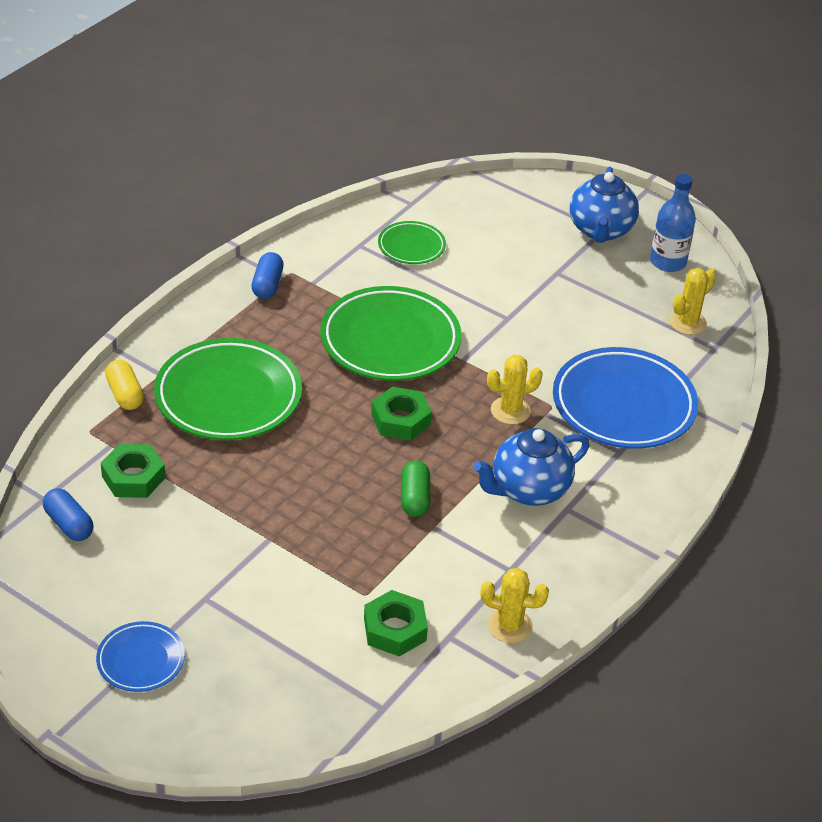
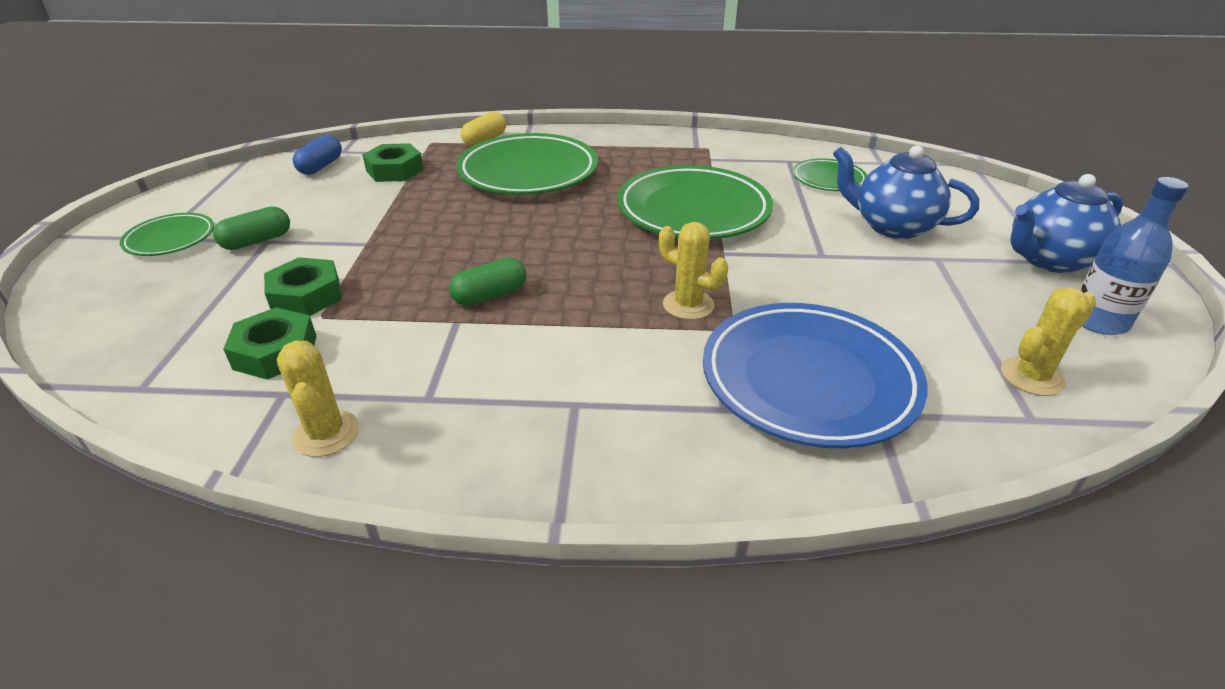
camera: 60 degrees right, 5 degrees down
blue plate [96,621,185,692] -> green plate [120,213,214,256]
blue capsule [251,252,284,299] -> none
green nut [371,387,432,441] -> green nut moved to [264,257,342,316]
blue teapot [473,428,589,506] -> blue teapot moved to [833,145,979,239]
yellow cactus [669,268,716,335] -> yellow cactus turned 45 degrees counterclockwise [1001,287,1096,396]
none -> green capsule [213,206,290,250]

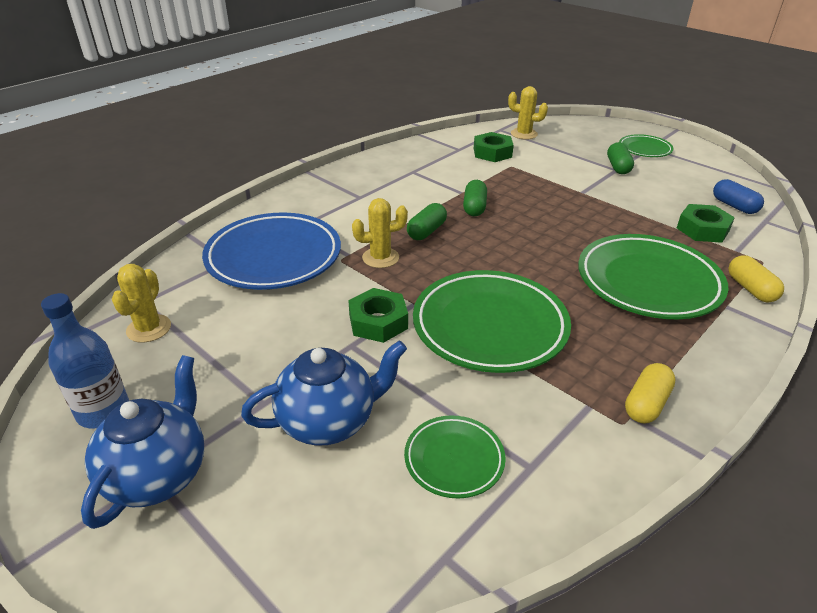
camera: 130 degrees right, 0 degrees up
green nut [264,257,342,316] -> green nut moved to [348,288,408,343]
yellow cactus [277,341,359,457] -> yellow cactus moved to [508,86,548,139]
none -> green capsule [407,203,447,240]
none -> yellow capsule [625,363,676,423]

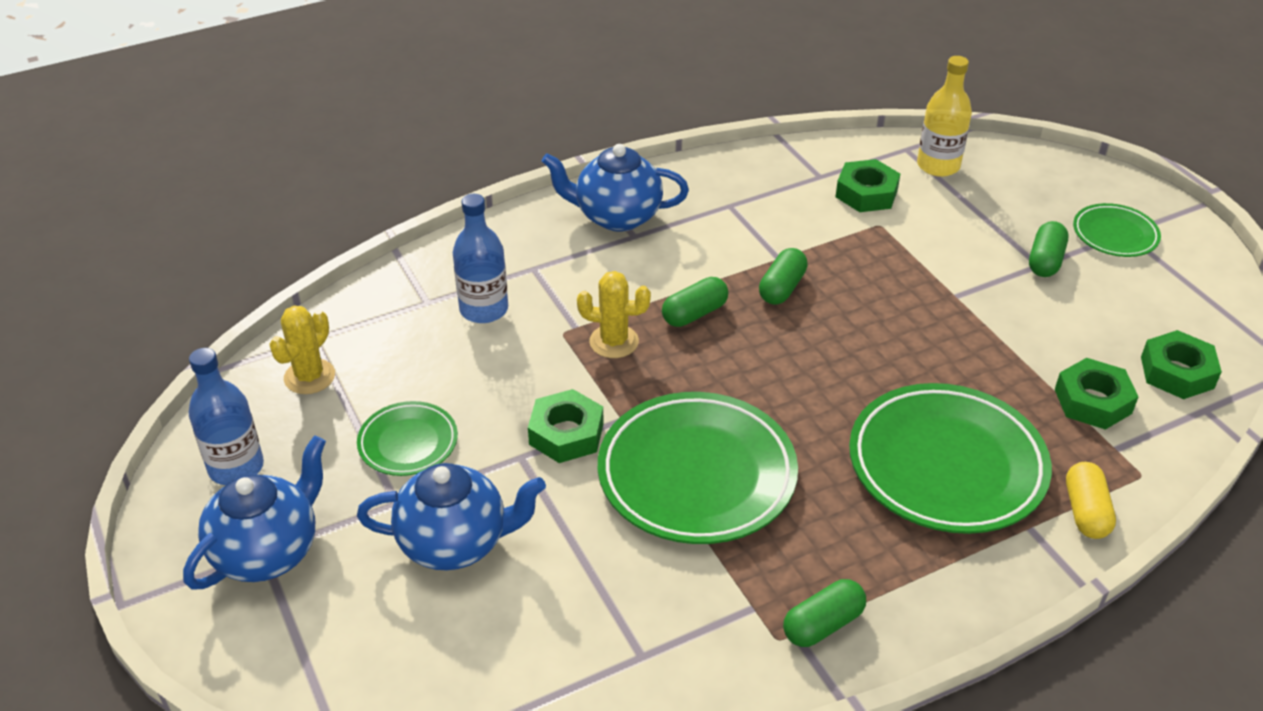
camera: 20 degrees right, 5 degrees up
blue plate [202,212,341,290] -> blue bottle [453,194,508,323]
green plate [404,416,506,498] -> green plate moved to [357,401,458,476]
yellow cactus [508,86,548,139] -> yellow bottle [917,56,972,177]
yellow capsule [625,363,676,423] -> green capsule [783,579,866,647]
blue capsule [713,179,764,214] -> green nut [1141,330,1222,399]
none -> blue teapot [542,144,689,232]

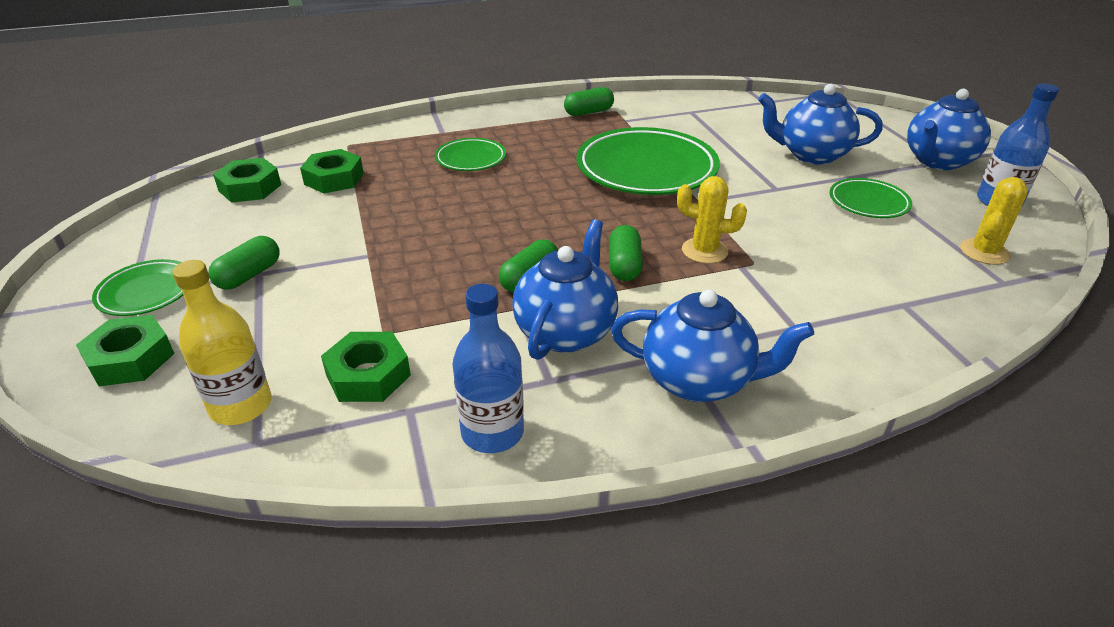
camera: 170 degrees left, 5 degrees down
blue bottle [453,194,508,323] -> blue bottle moved to [453,284,524,453]
green nut [528,389,604,463] -> green nut moved to [76,315,175,386]
green capsule [662,277,728,327] -> green capsule turned 60 degrees counterclockwise [609,225,643,281]
green plate [849,383,1052,534] -> green plate [435,138,506,171], size x0.51
yellow capsule [1066,462,1116,539] -> none
none -> blue teapot [512,219,618,360]

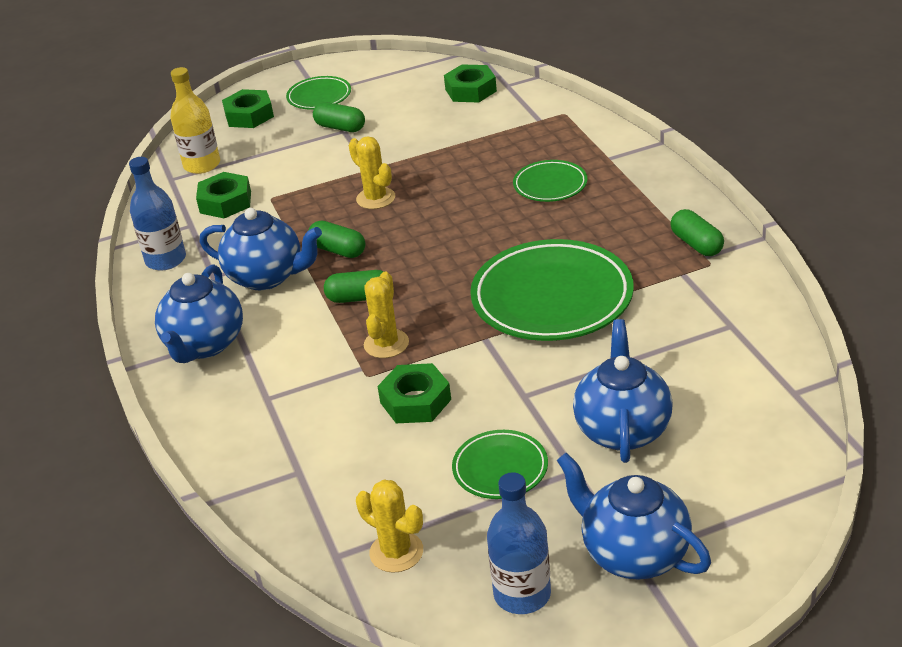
camera: 90 degrees right, 0 degrees up
green nut [300,149,364,193] -> green nut moved to [377,363,451,423]
none -> yellow cactus [349,136,395,209]

